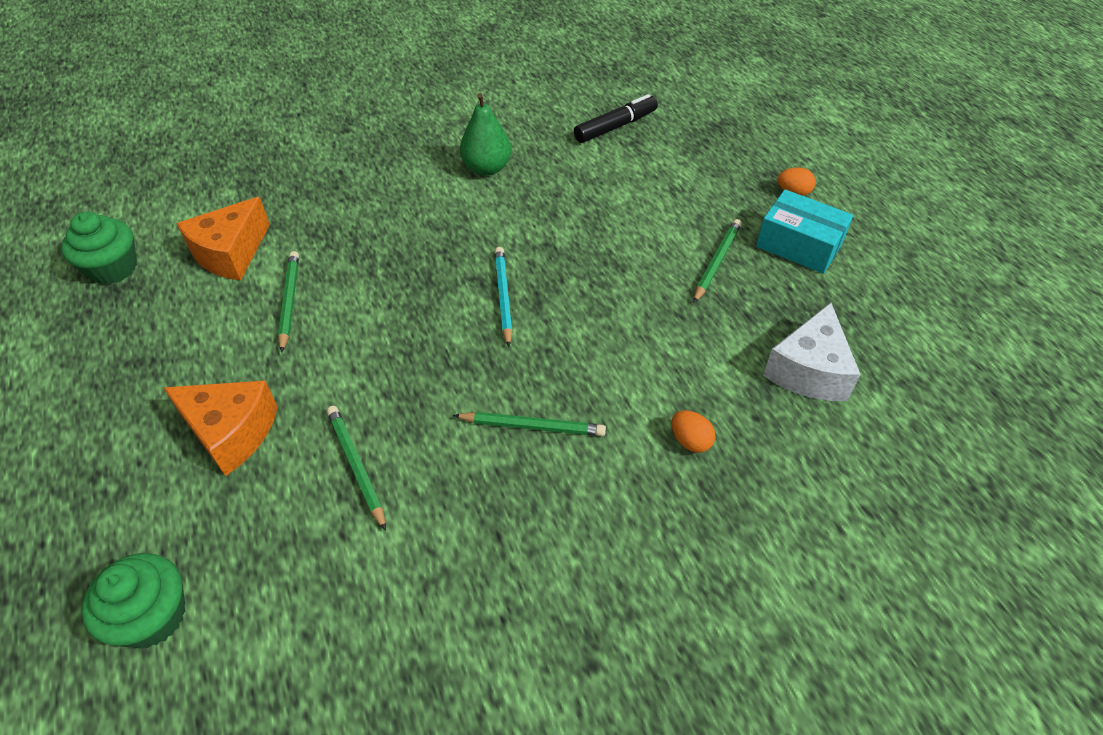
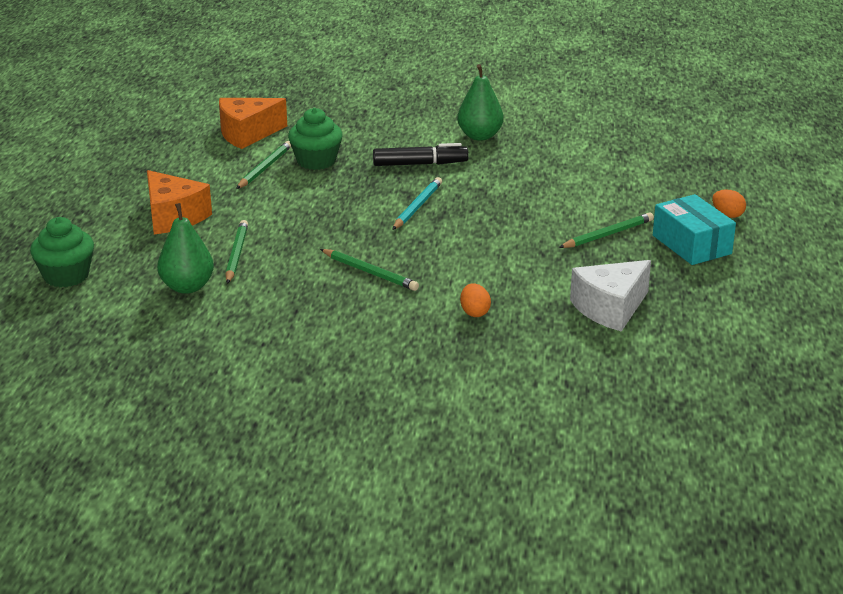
camera: 30 degrees right, 20 degrees down
green cupcake [61,212,137,285] -> green cupcake moved to [288,108,343,170]
black marker [574,94,658,143] -> black marker moved to [373,143,469,166]
none -> green pear [157,203,214,294]

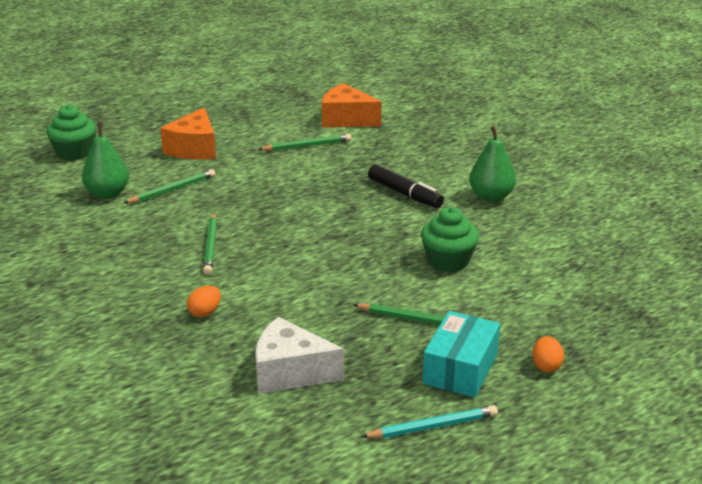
camera: 50 degrees right, 0 degrees up
green cupcake [288,108,343,170] -> green cupcake moved to [421,207,479,272]
turquoise pencil [392,177,442,230] -> turquoise pencil moved to [361,405,498,438]

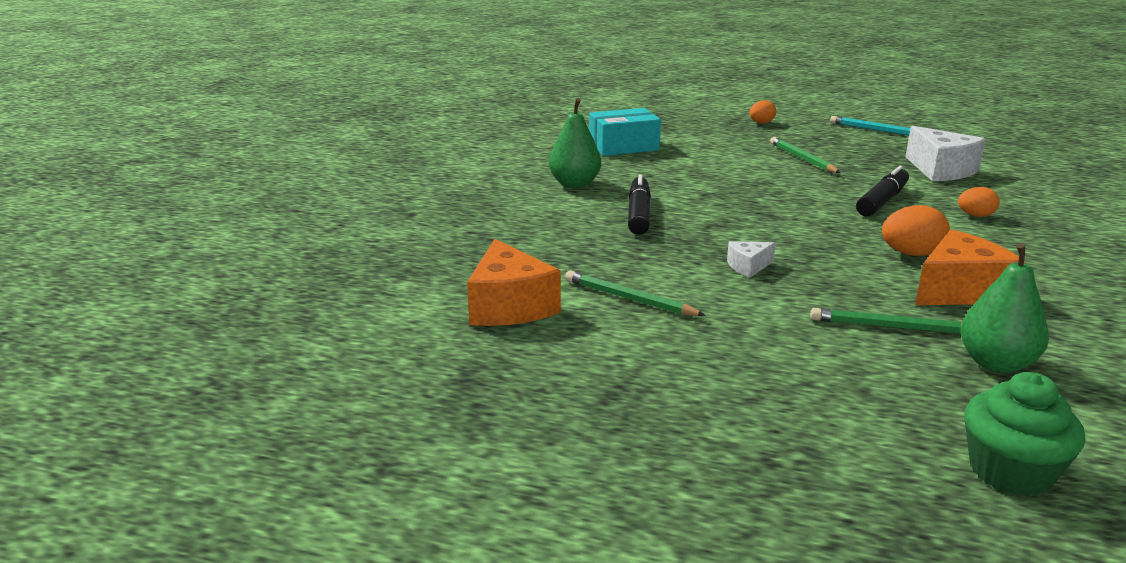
camera: 130 degrees left, 5 degrees down
orange cheese [160,107,216,159] -> orange cheese moved to [915,230,1026,305]
green pencil [203,213,217,275] -> orange egg [882,205,950,256]
green cupcake [421,207,479,272] -> none
turquoise box [423,311,500,398] -> turquoise box moved to [589,108,661,156]
none -> white cheese [727,241,776,277]
none -> black marker [856,166,909,217]

